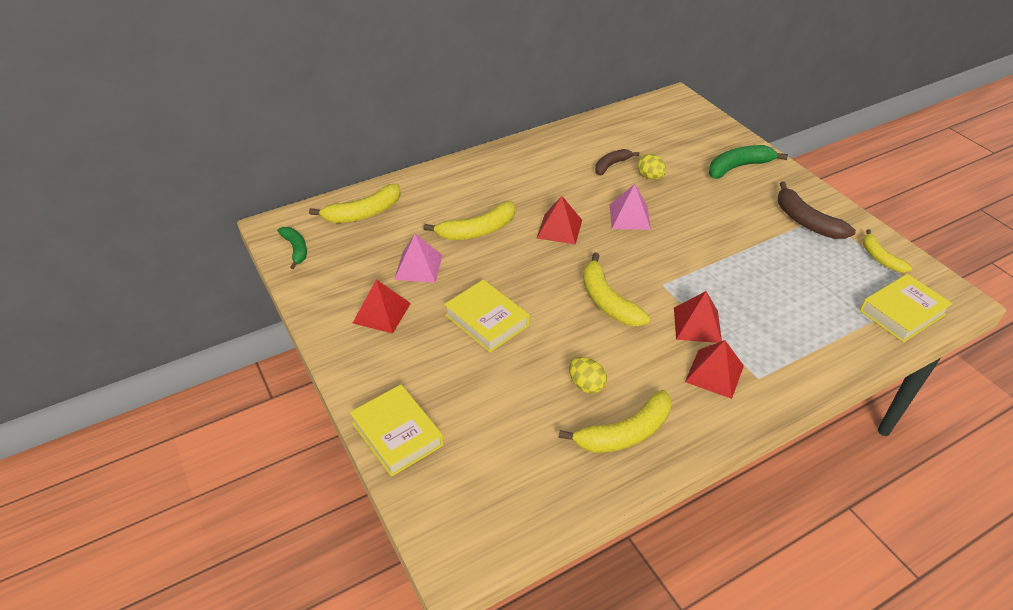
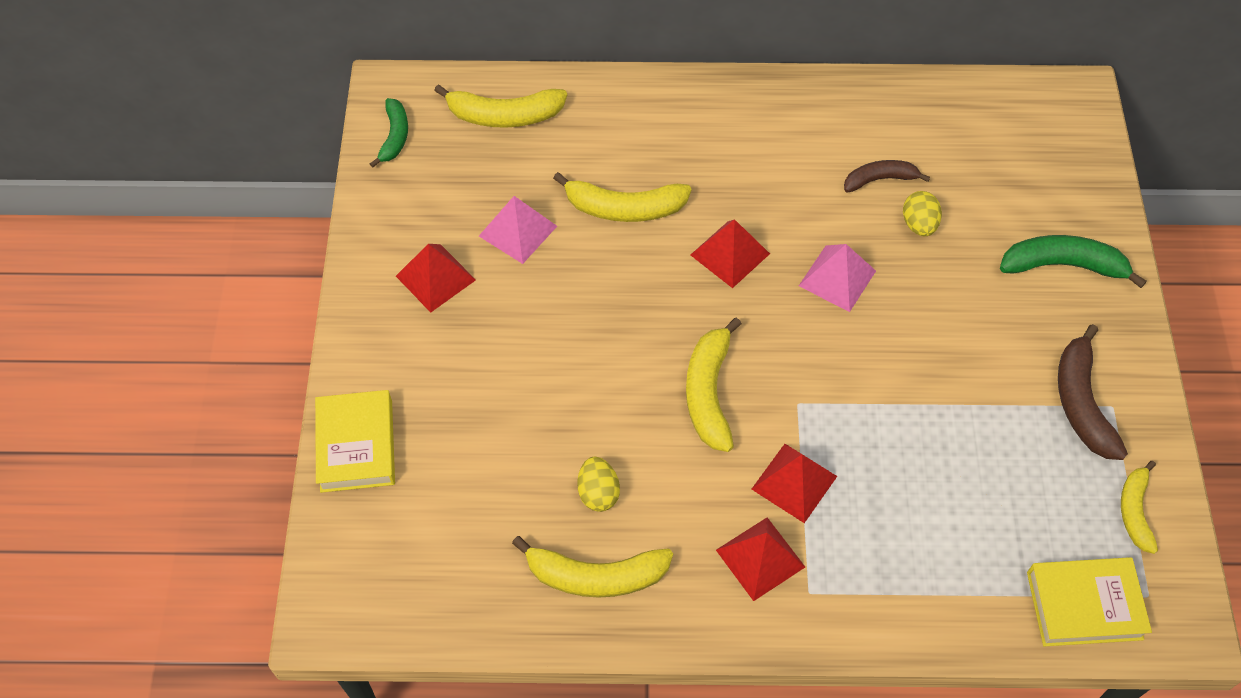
camera: 30 degrees right, 15 degrees up
yellow book [444,280,529,352] -> none

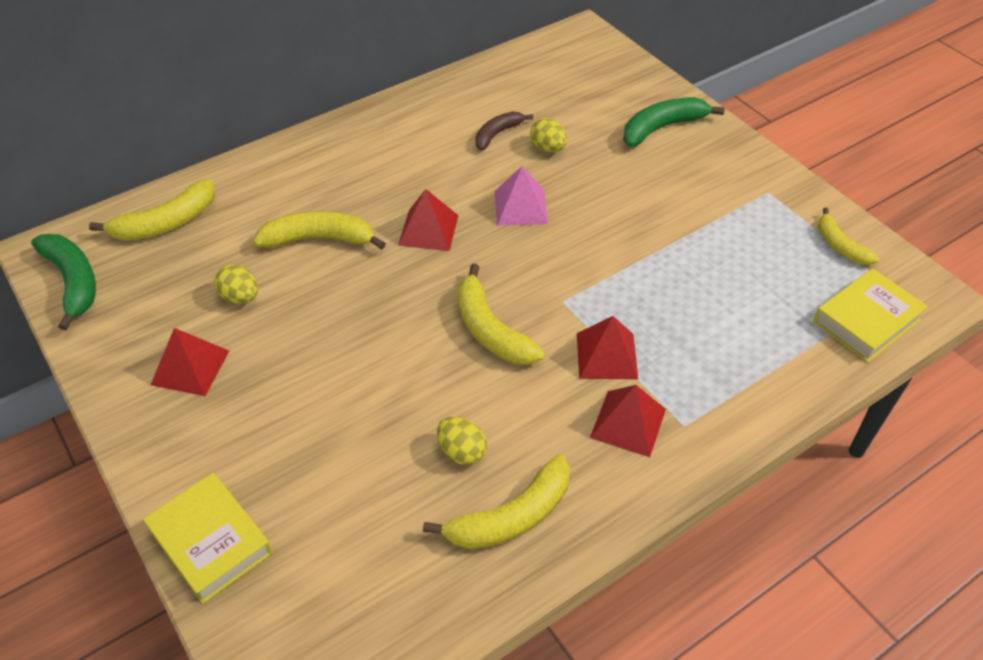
camera: 35 degrees left, 10 degrees down
green banana [370,98,408,168] -> green banana [31,234,96,330], size x1.56
pink pyramid [479,196,557,264] -> yellow egg [214,265,258,304]
yellow banana [553,172,692,222] -> yellow banana turned 150 degrees counterclockwise [253,211,386,250]
brown banana [1058,324,1128,460] -> none

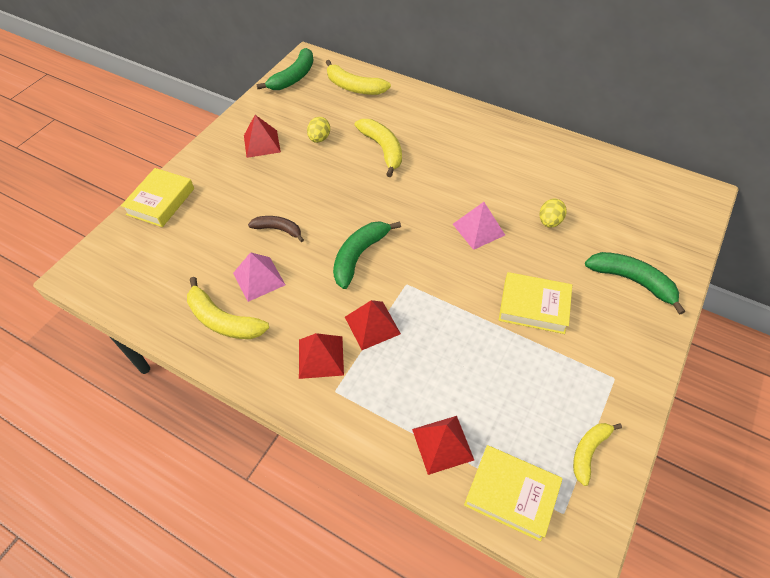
camera: 65 degrees right, 5 degrees up
red pyramid [398,189,459,251] -> red pyramid moved to [412,416,474,475]
yellow egg [437,417,487,465] -> pink pyramid [233,252,285,302]
yellow banana [457,264,545,365] -> green banana [333,221,401,289]
brown banana [475,111,533,150] -> brown banana moved to [248,216,304,242]
none -> yellow book [499,272,572,334]

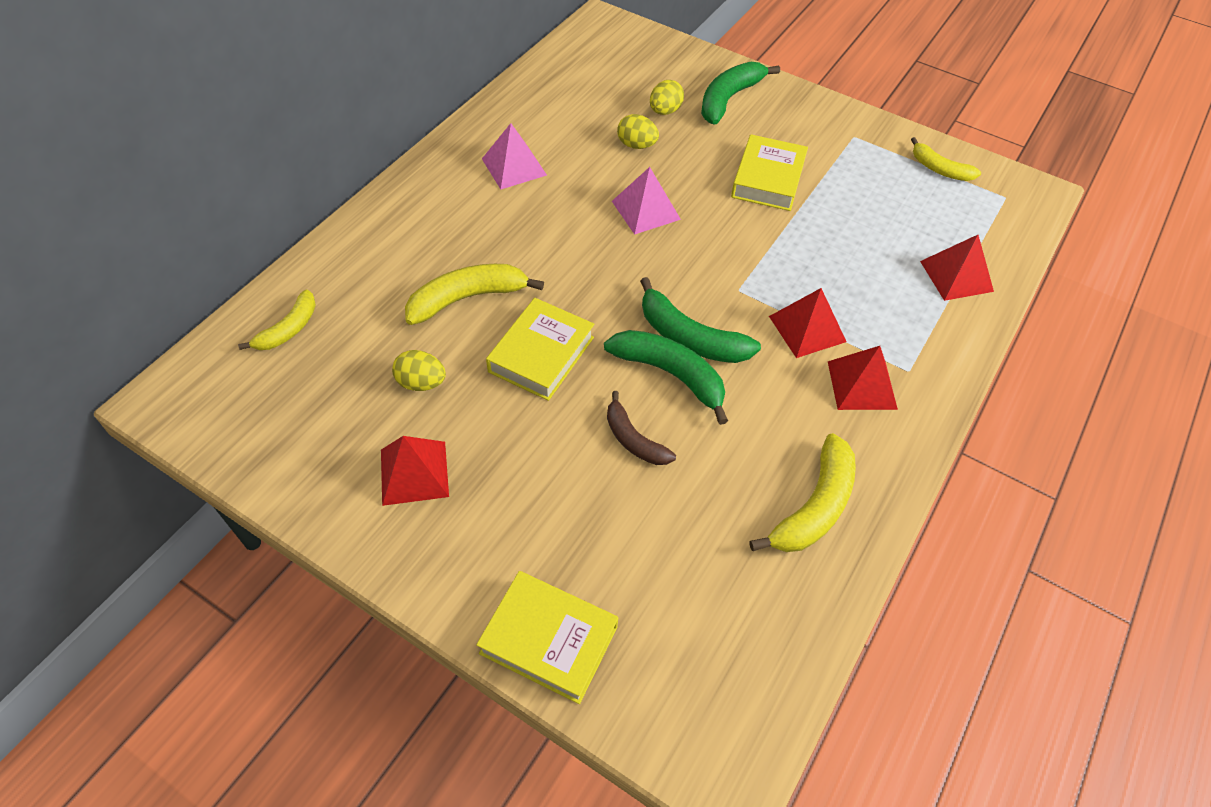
camera: 90 degrees left, 0 degrees up
pink pyramid [233,252,285,302] -> pink pyramid moved to [482,123,547,189]
brown banana [248,216,304,242] -> brown banana turned 60 degrees counterclockwise [607,391,676,465]
green banana [256,48,313,90] -> green banana moved to [604,330,728,425]
yellow banana [326,60,391,95] -> yellow banana [238,290,316,350], size x0.64
yellow book [464,445,563,541] -> yellow book moved to [486,298,594,401]
none -> yellow egg [650,80,684,115]

